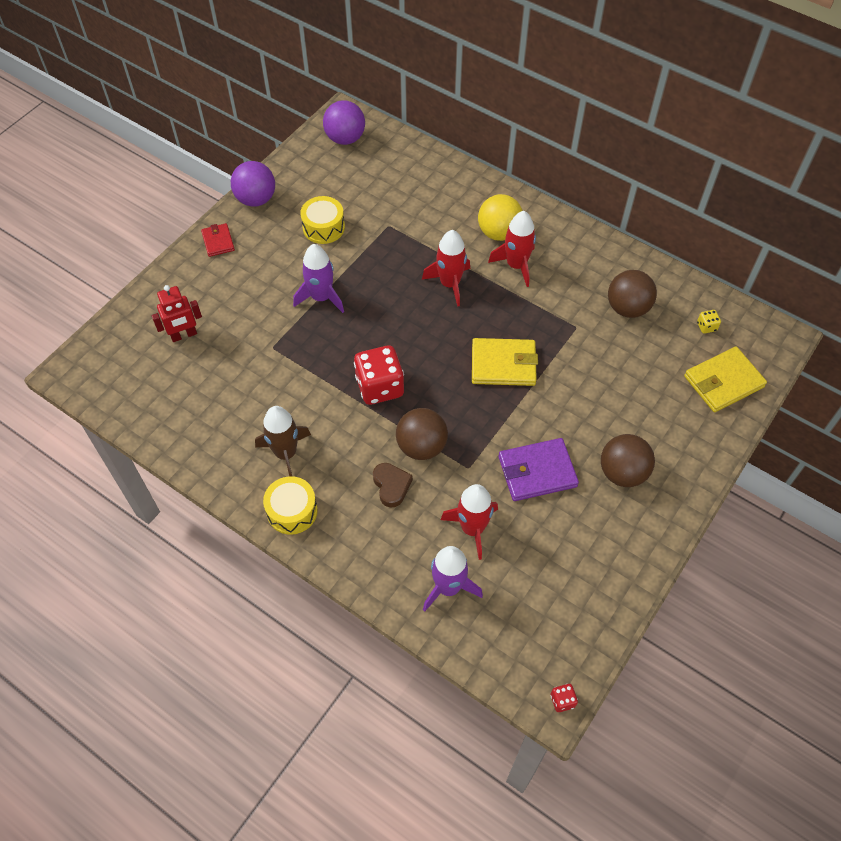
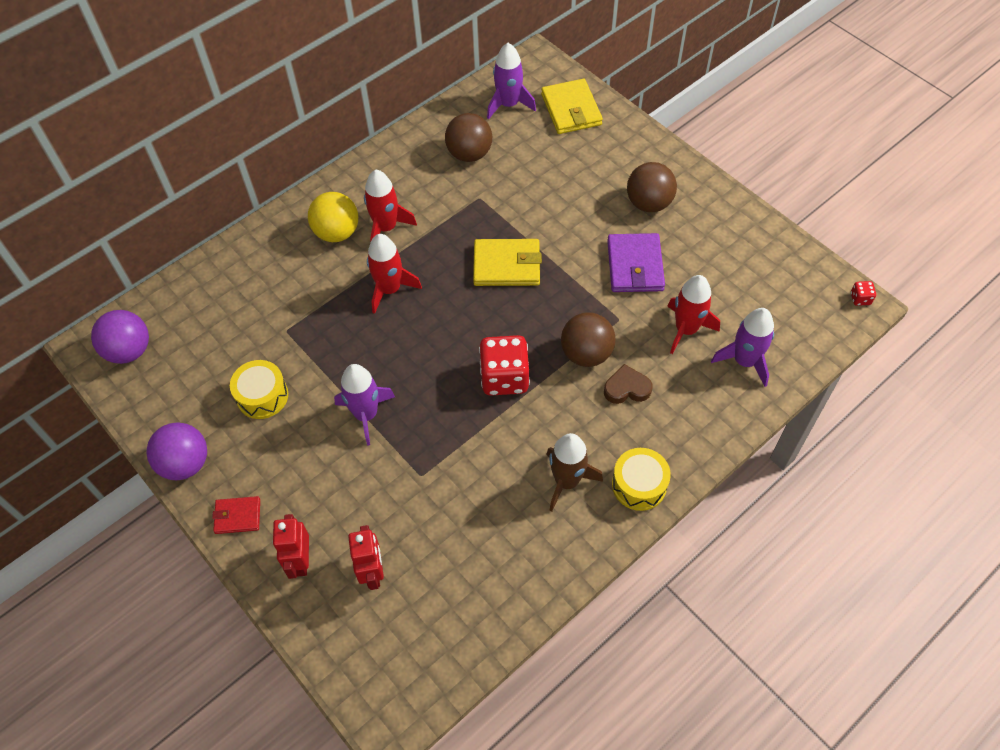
camera: 75 degrees left, 0 degrees up
yellow wallet [472,338,538,386] -> yellow wallet turned 75 degrees clockwise [473,239,542,286]
yellow dice [697,310,721,334] -> purple rocket [487,43,536,120]
none -> red robot [273,514,309,579]

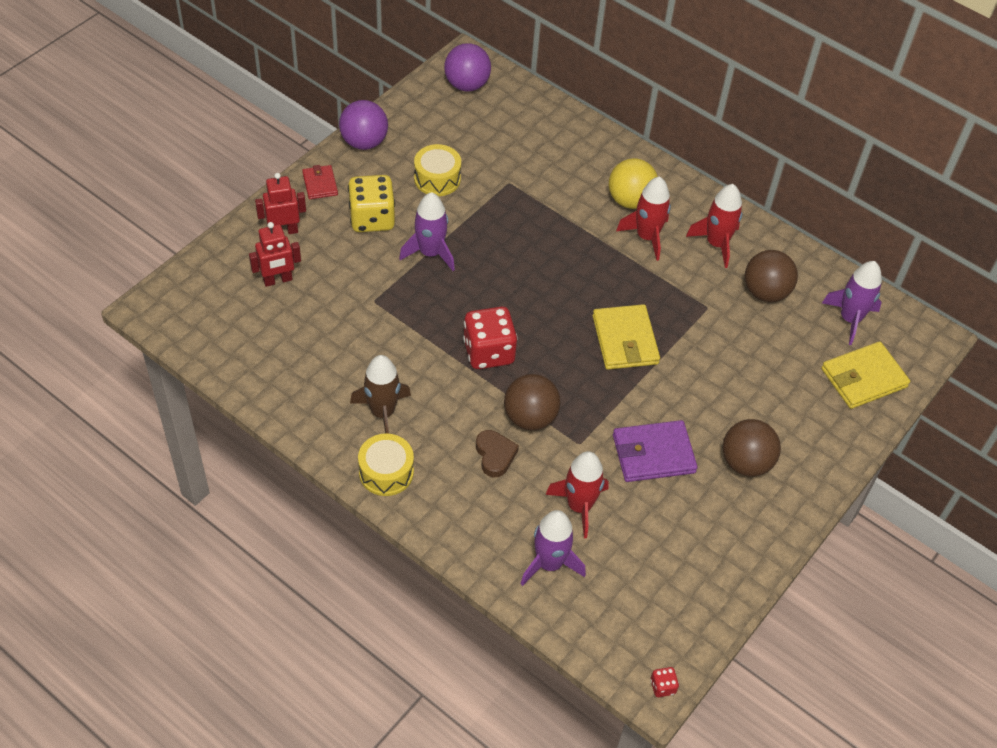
camera: 75 degrees right, 5 degrees down
red rocket [367,234,422,314] -> red rocket moved to [686,184,742,268]
none -> yellow dice [348,175,395,232]

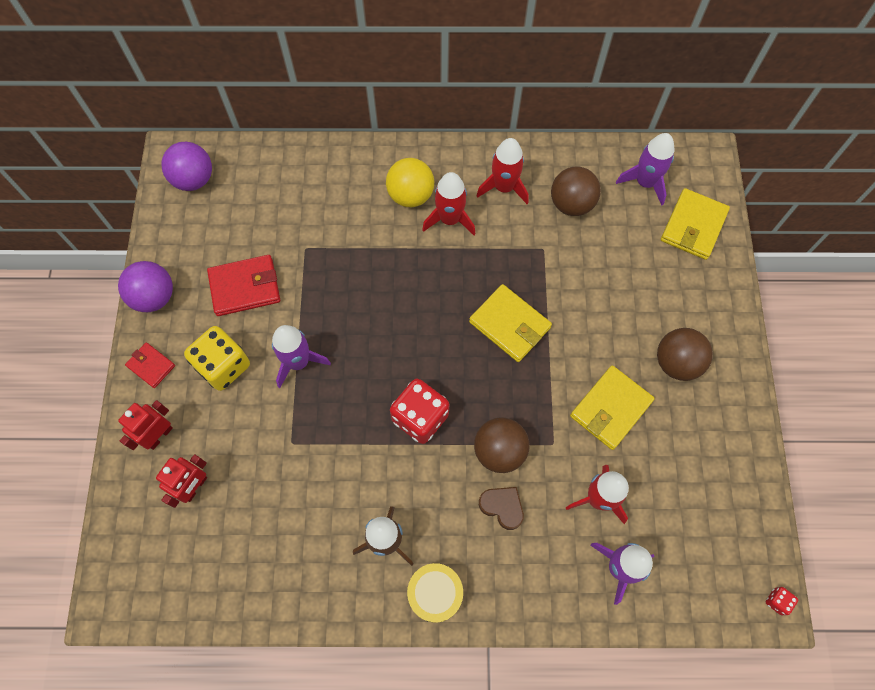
camera: 35 degrees left, 15 degrees up
yellow drum [414,144,461,196] -> red wallet [207,255,280,316]
purple wallet [613,420,698,482] -> yellow wallet [570,365,655,450]

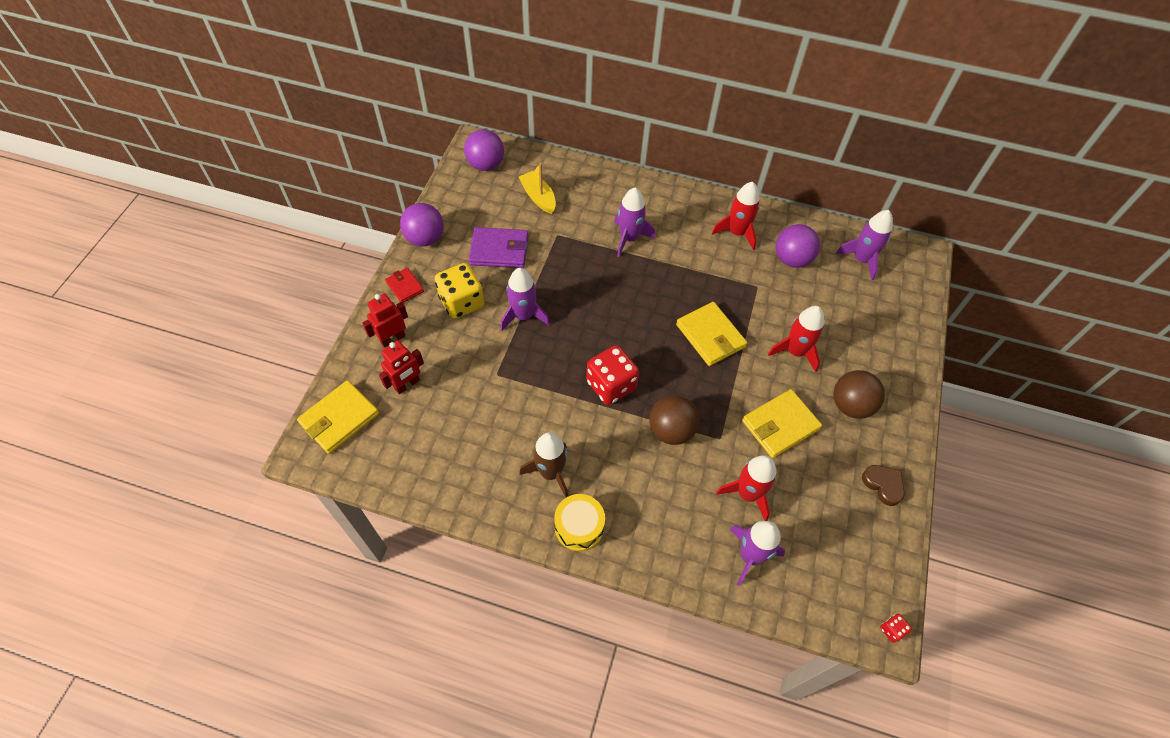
camera: 15 degrees right, 10 degrees down
red wallet [207,255,280,316] -> purple wallet [469,227,528,268]
yellow ball [386,158,434,207] -> none
red rocket [422,172,475,235] -> red rocket moved to [768,306,824,372]
brown heart [479,487,524,530] -> brown heart moved to [862,465,905,506]
brown ball [551,167,601,216] -> purple ball [776,224,820,268]
yellow wallet [661,188,730,260] -> yellow wallet moved to [297,380,379,454]
none -> yellow boat [519,163,556,214]
none -> purple rocket [614,187,655,257]

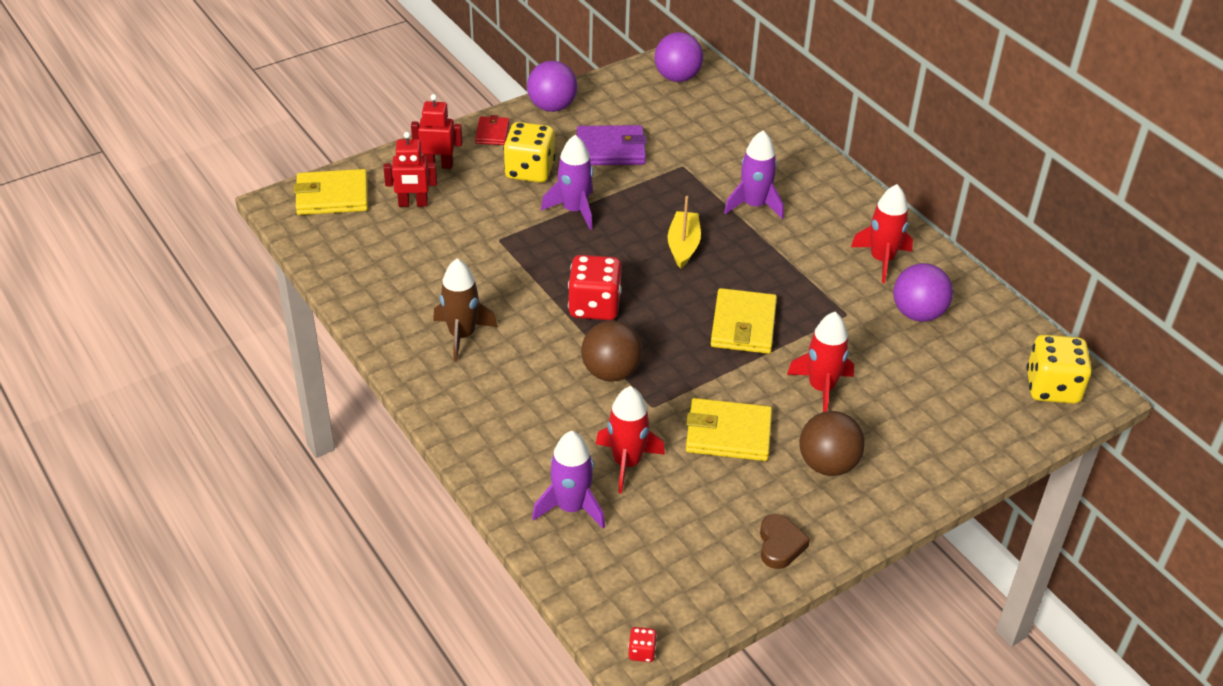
camera: 40 degrees right, 15 degrees down
purple wallet [469,227,528,268] -> purple wallet turned 45 degrees counterclockwise [577,125,647,165]
yellow boat [519,163,556,214] -> yellow boat moved to [668,196,701,269]
yellow drum [554,494,605,551] -> none
purple rocket [836,210,893,280] -> none
none -> yellow dice [1026,335,1092,404]

